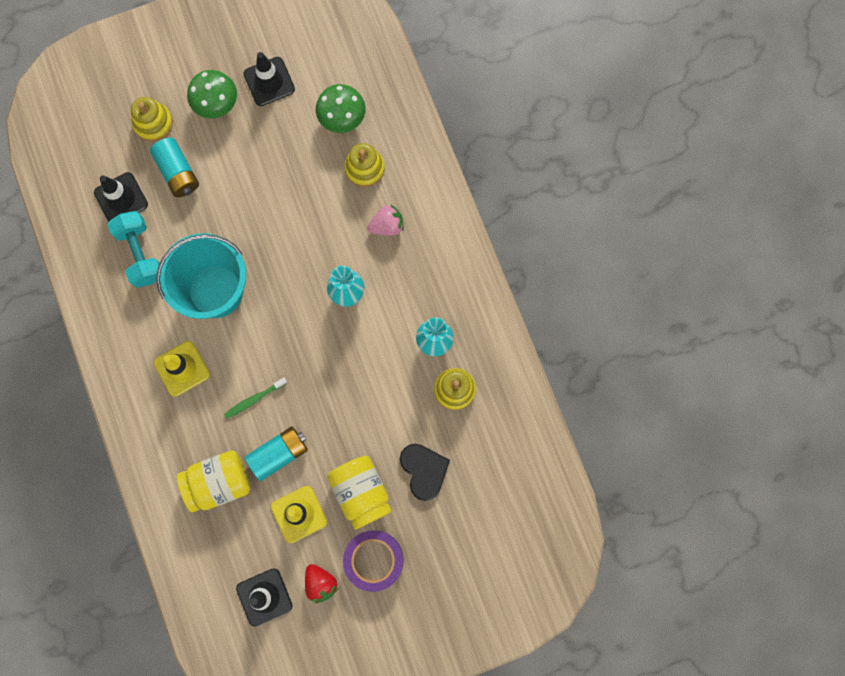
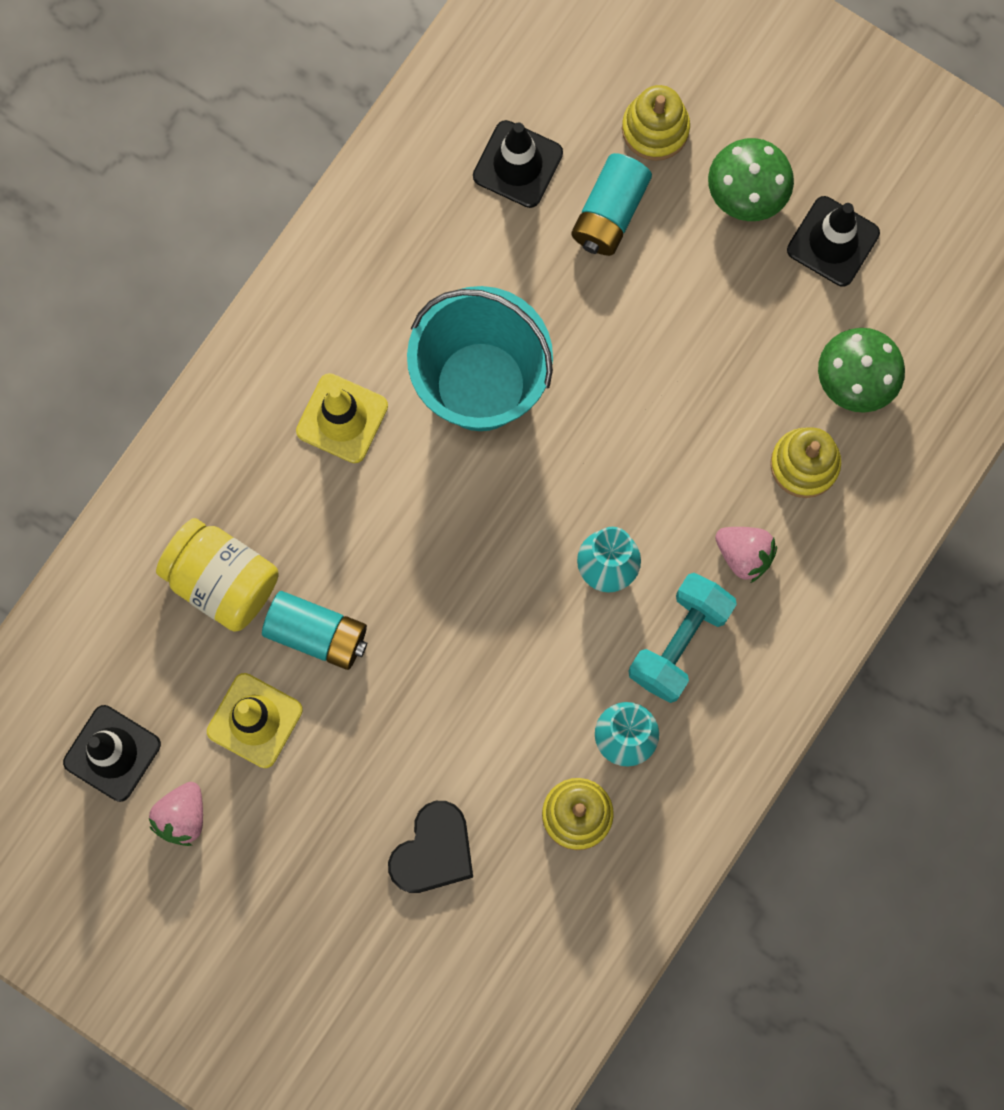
camera: 55 degrees right, 0 degrees up
turquoise dumbbell [107,211,160,288] -> turquoise dumbbell moved to [629,573,737,703]
green toothbrush [224,378,287,419] -> none
red strawberry [305,564,339,603] -> pink strawberry [149,782,203,846]
yellow jar [327,456,392,529] -> none
purple tape [343,530,404,592] -> none

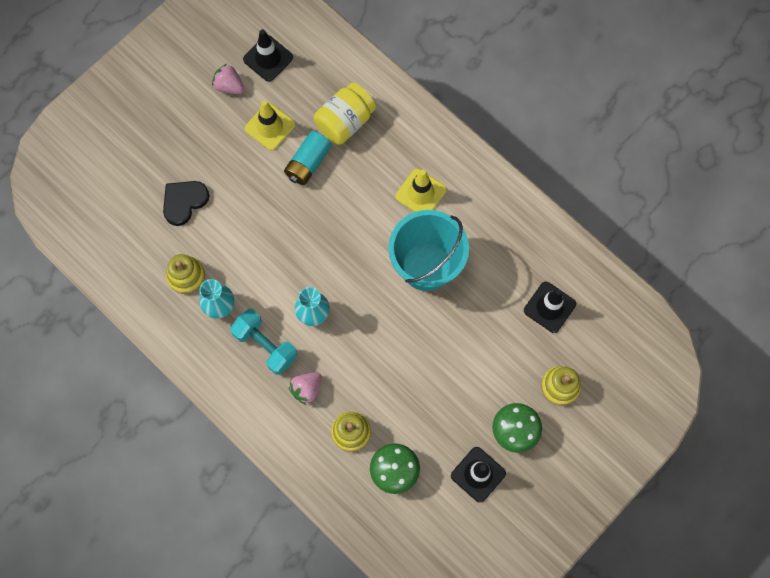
camera: 100 degrees right, 5 degrees down
black heart [388,801,473,893] -> black heart turned 90 degrees clockwise [163,181,209,226]
turquoise battery [571,153,652,256] -> none

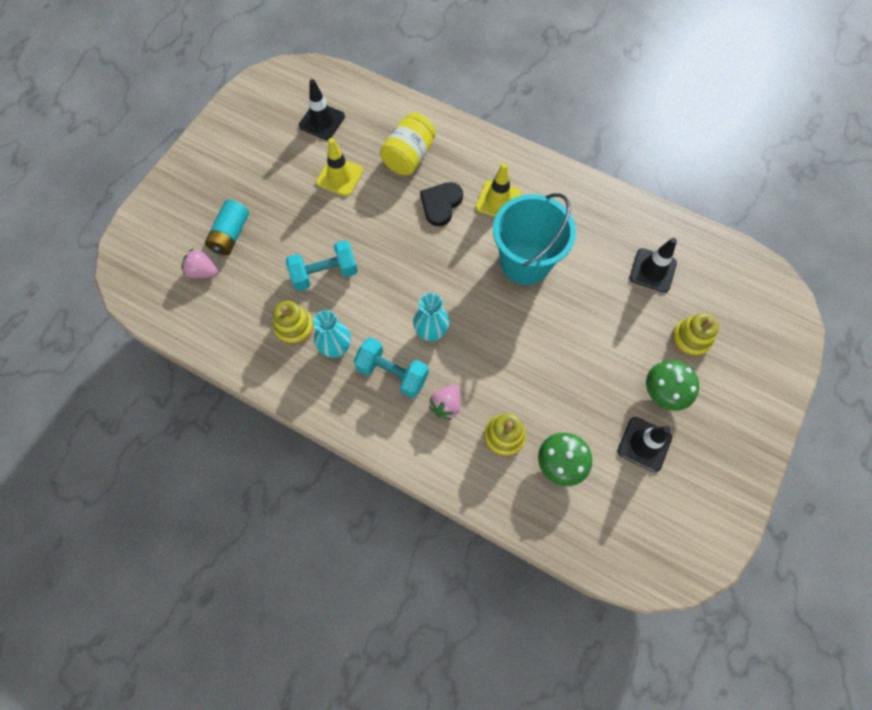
camera: 15 degrees left, 5 degrees down
black heart [163,181,209,226] -> black heart moved to [420,182,463,226]
pink strawberry [212,64,244,94] -> pink strawberry moved to [181,249,218,278]
turquoise battery [284,131,332,185] -> turquoise battery moved to [205,200,249,255]
none -> turquoise dumbbell [286,240,358,291]

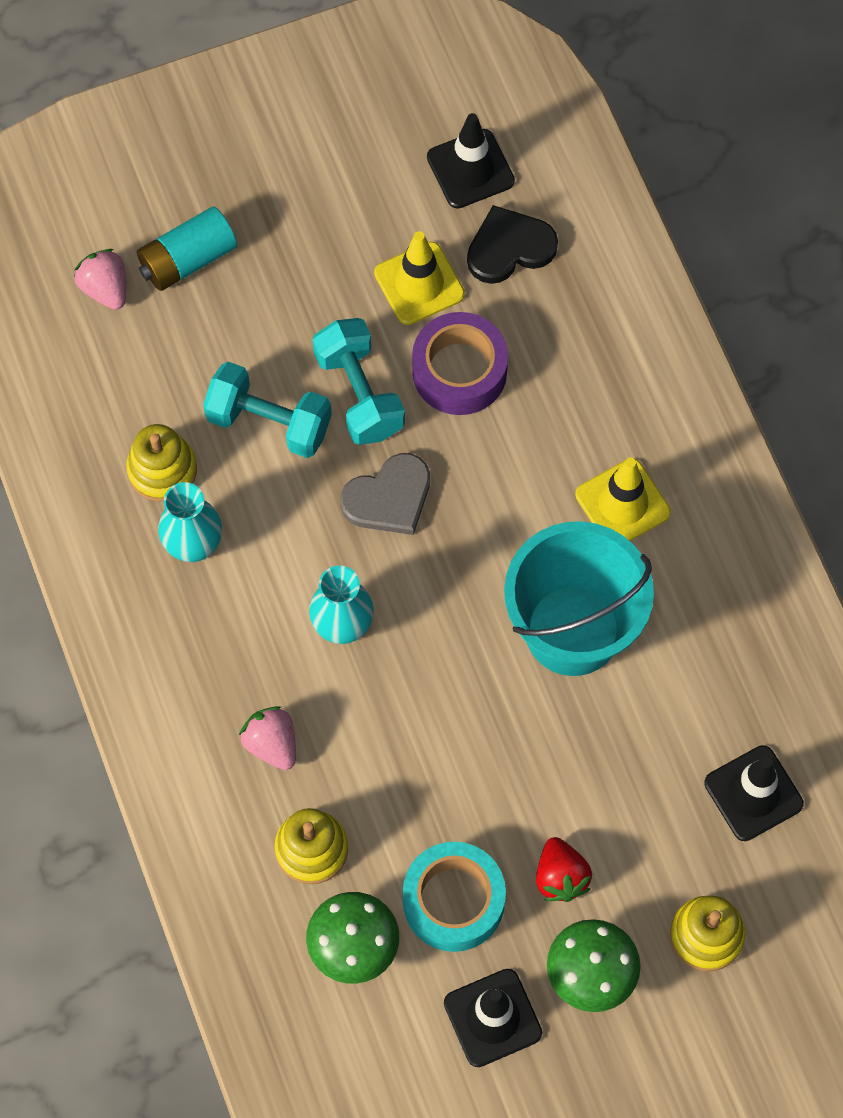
camera: 40 degrees right, 0 degrees up
turquoise dumbbell [353,337,429,398] -> turquoise dumbbell moved to [313,318,405,445]
yellow jar [380,113,436,176] -> none
black heart [420,182,463,226] -> black heart moved to [467,205,558,284]
pink strawberry [429,385,460,420] -> pink strawberry turned 75 degrees clockwise [239,706,296,770]
none -> grey heart [340,453,430,535]
none -> turquoise tape [403,842,506,952]
none -> purple tape [412,312,508,415]
none -> red strawberry [536,837,592,902]

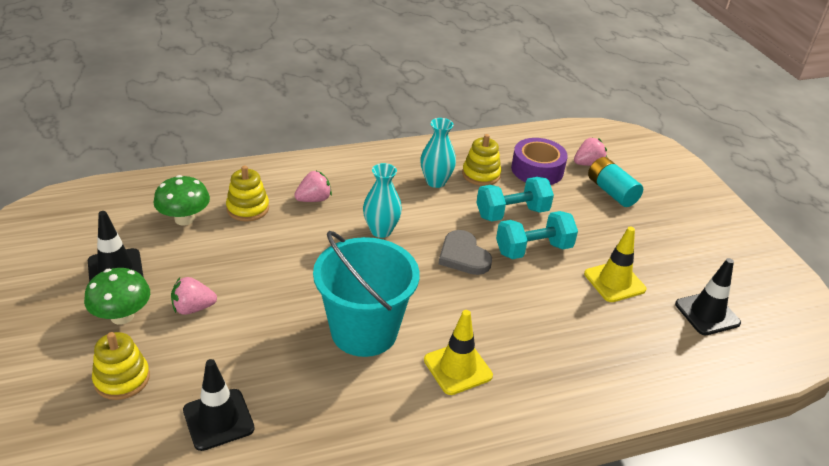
camera: 90 degrees right, 30 degrees down
turquoise dumbbell [203,362,332,458] -> turquoise dumbbell turned 45 degrees clockwise [476,177,554,221]
turquoise tape [403,842,506,952] -> none
purple tape [412,312,508,415] -> purple tape moved to [511,138,568,185]
black heart [467,205,558,284] -> none
red strawberry [536,837,592,902] -> pink strawberry [171,277,217,315]

